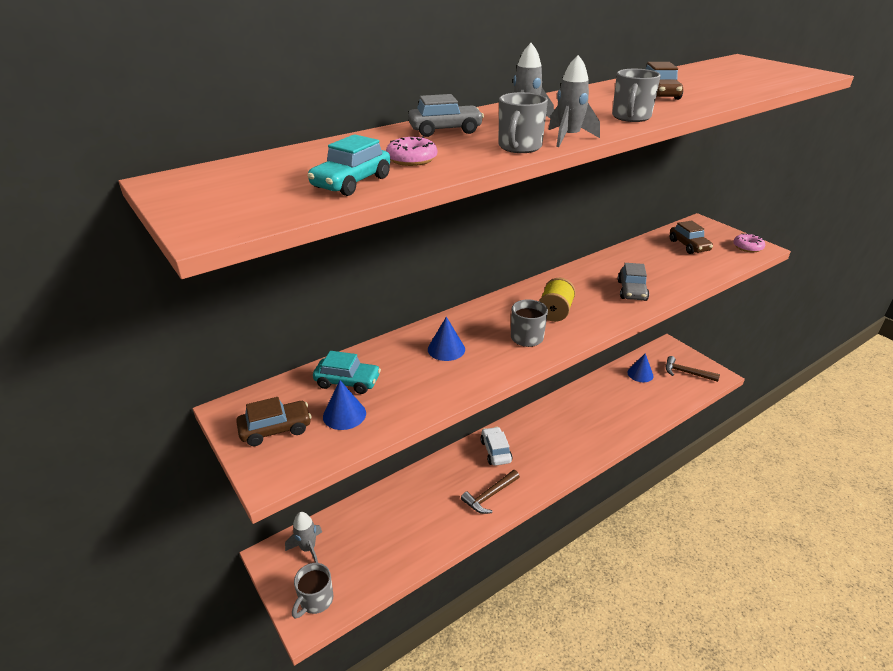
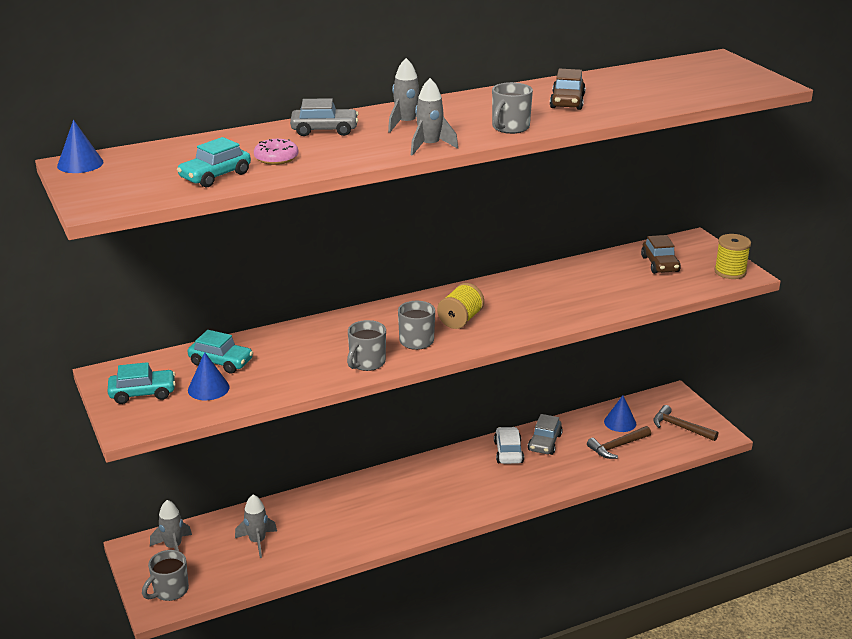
camera: 10 degrees right, 5 degrees down
brown car [236,397,311,446] -> turquoise car [108,362,176,404]
blue cone [428,317,465,361] -> blue cone moved to [57,120,104,173]
brown hammer [461,470,520,514] -> brown hammer moved to [587,426,651,459]
white car [480,427,513,466] -> white car moved to [494,427,524,464]
grey mug [498,92,548,153] -> grey mug moved to [347,320,386,371]
grey car [618,263,649,301] -> grey car moved to [528,414,563,455]
pink donut [733,233,765,252] -> yellow spool [714,234,751,279]
none -> grey rocket [235,495,277,558]

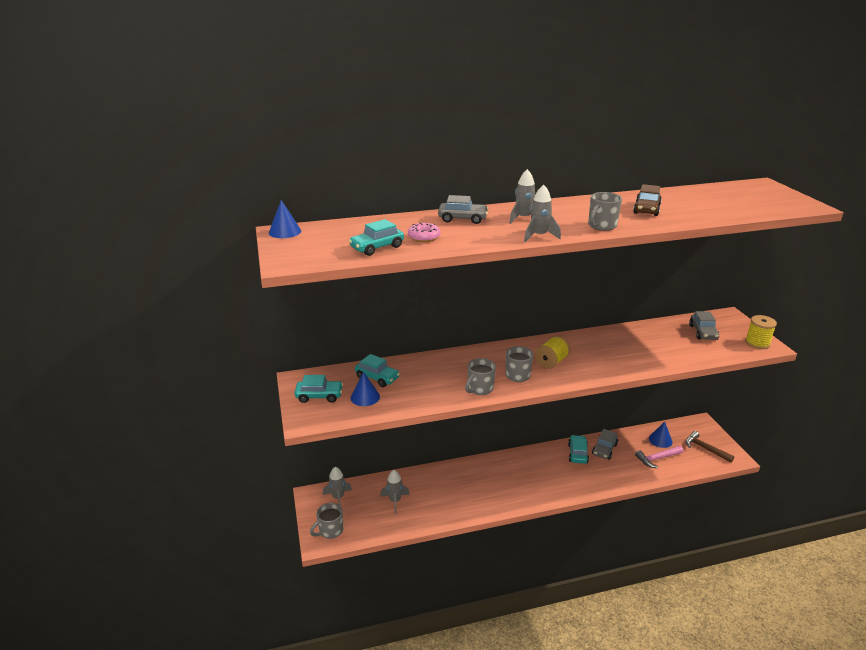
camera: 10 degrees right, 0 degrees up
white car [494,427,524,464] -> turquoise car [568,435,589,464]
brown hammer [587,426,651,459] -> pink hammer [635,446,683,468]
brown car [641,235,681,274] -> grey car [689,311,719,340]

